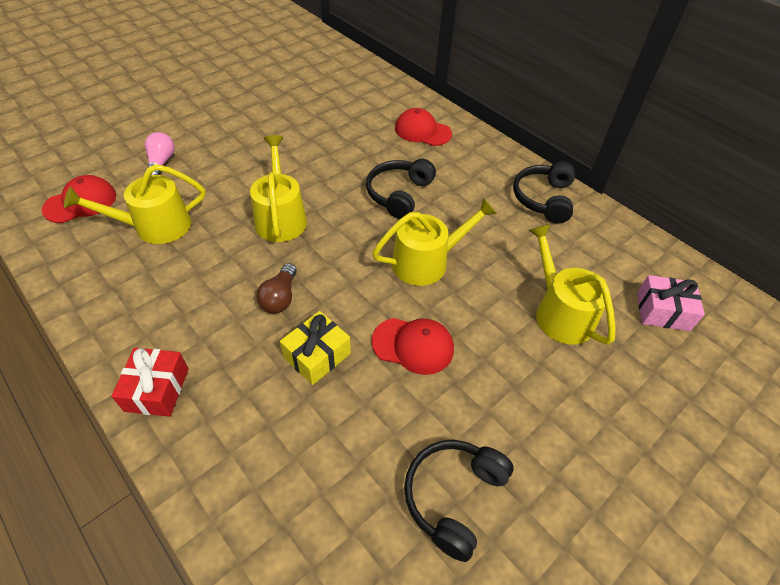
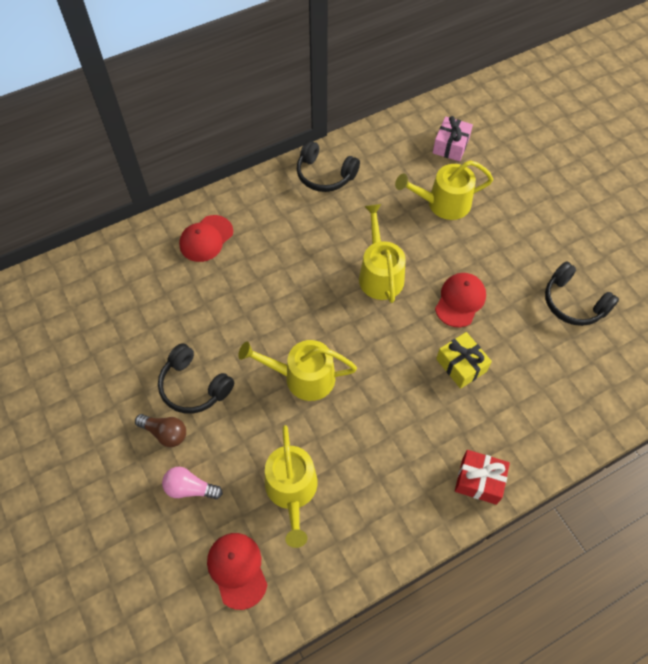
camera: 75 degrees left, 10 degrees up
brown light bulb [256,263,297,313] -> brown light bulb moved to [135,414,186,447]
black headphones [366,159,436,219] -> black headphones moved to [158,343,234,414]

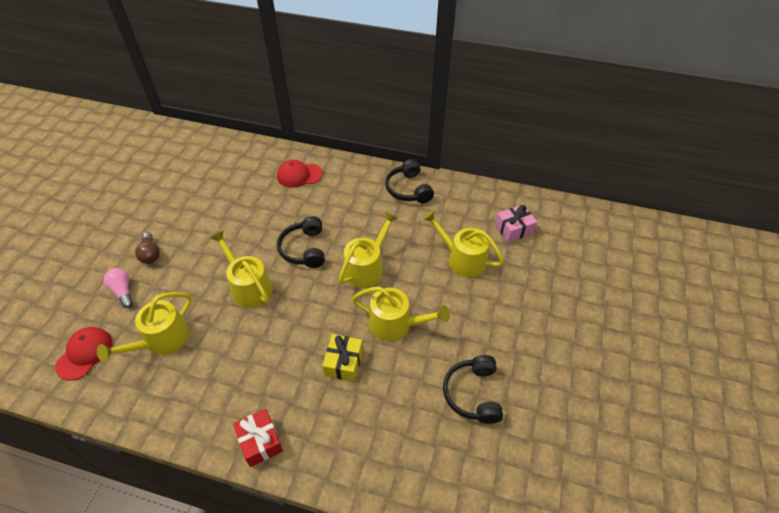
camera: 45 degrees right, 10 degrees down
black headphones [158,343,234,414] -> black headphones moved to [277,216,325,268]
red cap [435,273,486,327] -> yellow watering can [352,286,450,341]

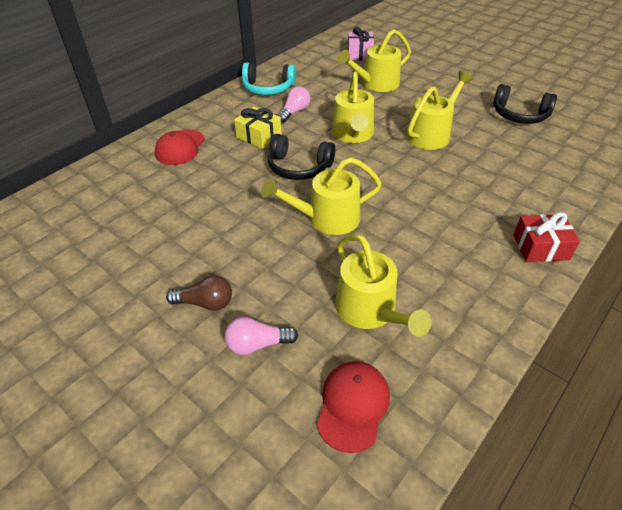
camera: 65 degrees left, 5 degrees down
red cap [55,327,112,380] -> red cap turned 60 degrees clockwise [317,361,390,453]
yellow gift [322,334,363,382] -> yellow gift moved to [234,107,282,149]
yellow watering can [338,211,398,288] -> yellow watering can turned 150 degrees counterclockwise [332,71,374,143]
black headphones [385,159,434,203] -> turquoise headphones [242,63,296,95]
none -> pink light bulb [278,87,310,123]

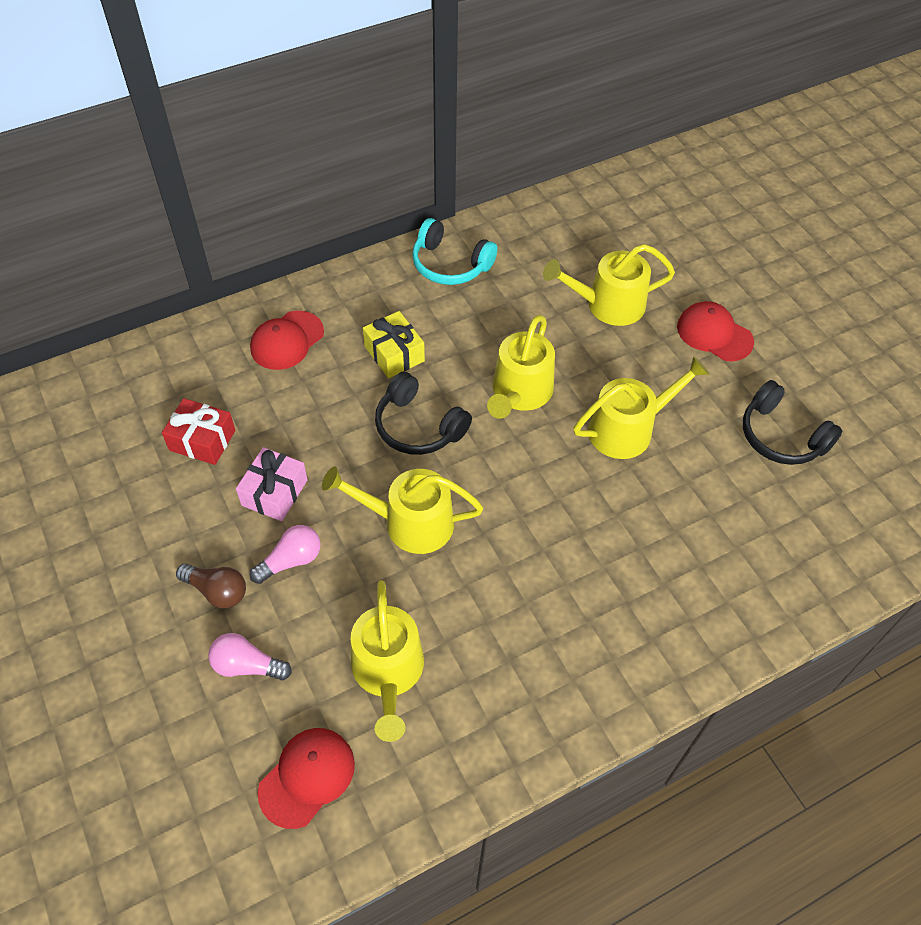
camera: 20 degrees right, 10 degrees up
pink light bulb [278,87,310,123] -> pink light bulb moved to [249,525,321,584]
pink gift [348,26,374,61] -> pink gift moved to [236,447,307,521]
red gift [513,212,580,262] -> red gift moved to [162,398,236,465]
none -> red cap [677,301,754,361]

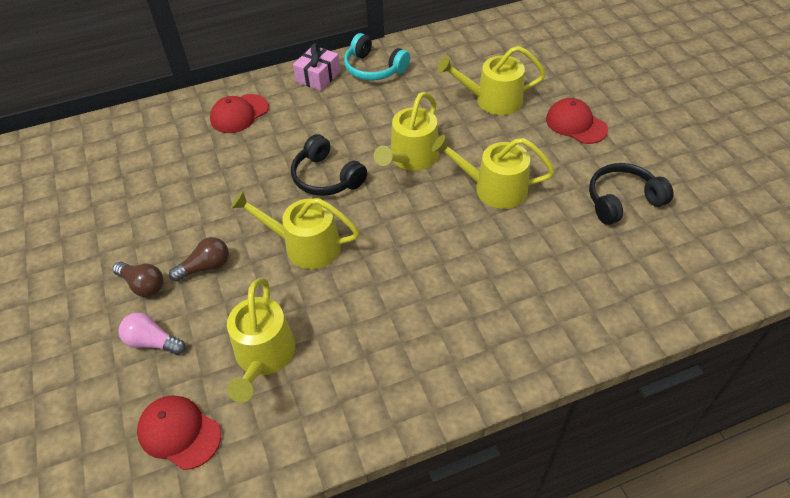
camera: 10 degrees right, 5 degrees down
red gift [162,398,236,465] -> none
pink gift [236,447,307,521] -> pink gift moved to [293,43,340,91]
pink light bulb [249,525,321,584] -> brown light bulb [169,237,229,282]
red cap [258,728,355,829] -> red cap turned 105 degrees counterclockwise [137,395,221,470]
yellow gift [363,311,425,378] -> none
yellow watering can [573,356,709,459] -> yellow watering can turned 150 degrees counterclockwise [432,135,555,209]
black headphones [743,380,842,465] -> black headphones turned 105 degrees clockwise [589,163,674,225]

